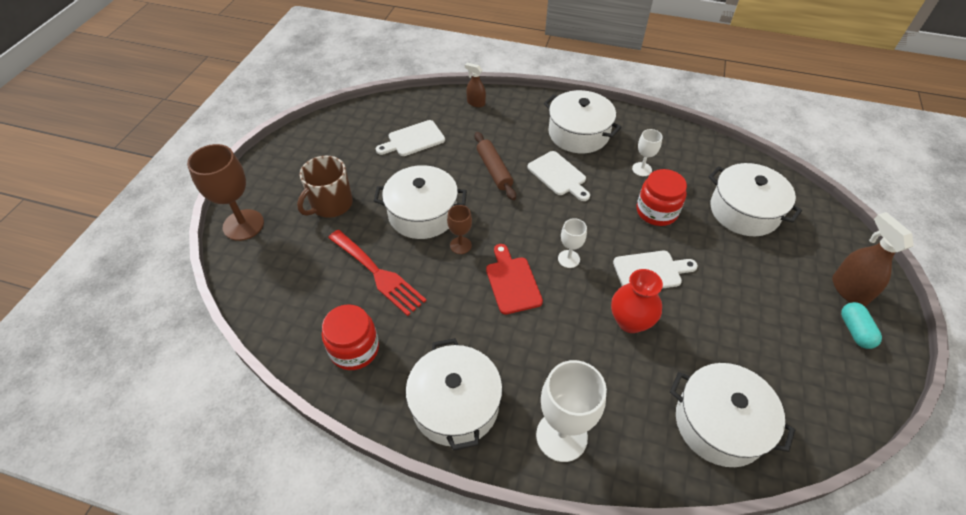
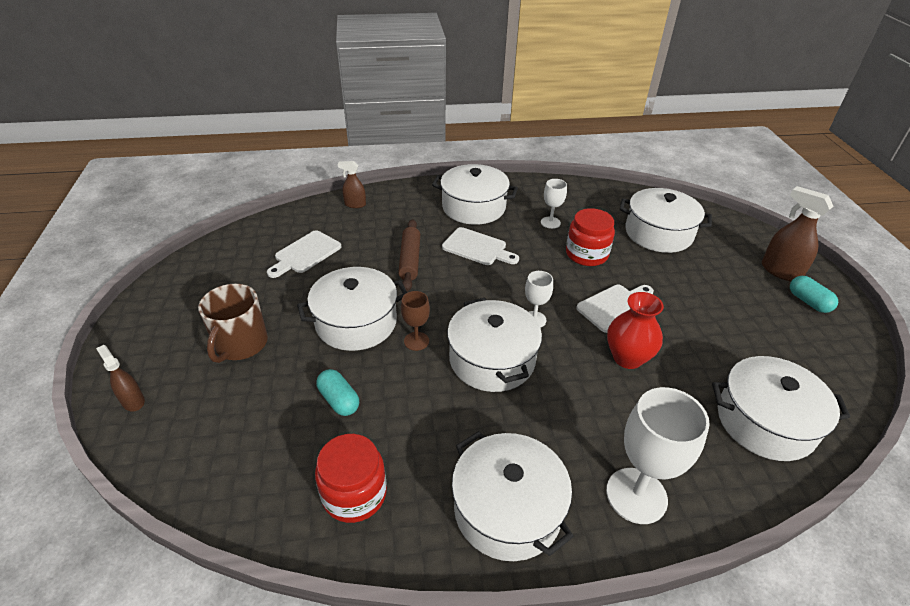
camera: 25 degrees left, 10 degrees down
brown goblet [187,144,264,241] -> brown spray bottle [96,345,145,411]
red fork [328,230,427,316] -> turquoise capsule [317,369,359,416]
brown rolling pin [475,132,516,200] -> brown rolling pin turned 45 degrees clockwise [398,219,420,292]
red cutting board [486,244,543,314] -> white pot [447,297,542,392]

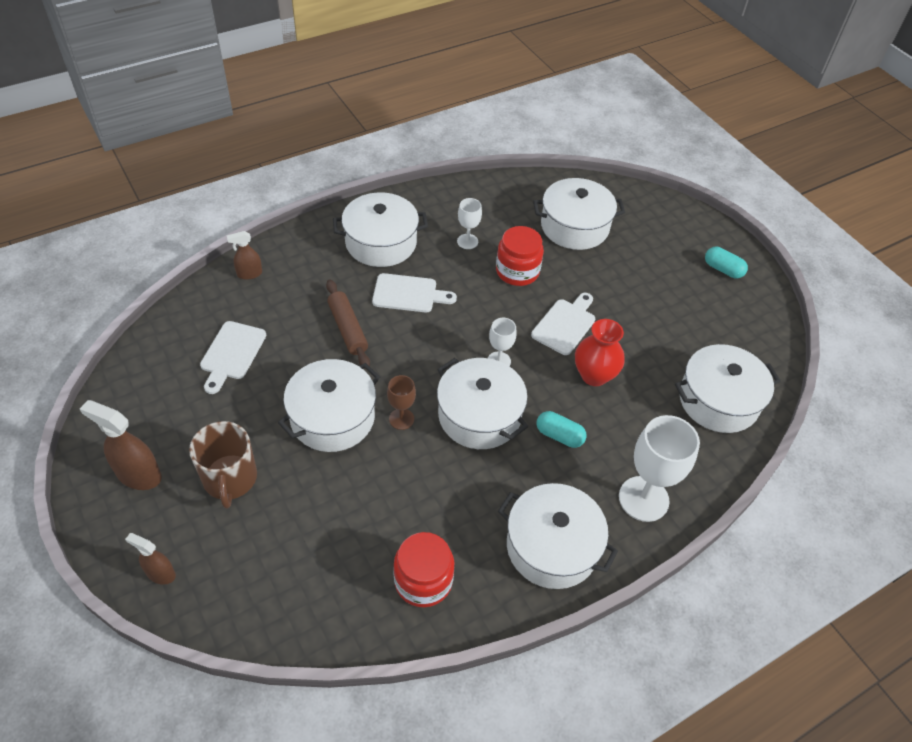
camera: 25 degrees left, 10 degrees up
turquoise capsule [317,369,359,416] -> turquoise capsule moved to [537,411,586,448]
brown spray bottle [762,186,833,281] -> brown spray bottle moved to [80,400,162,490]

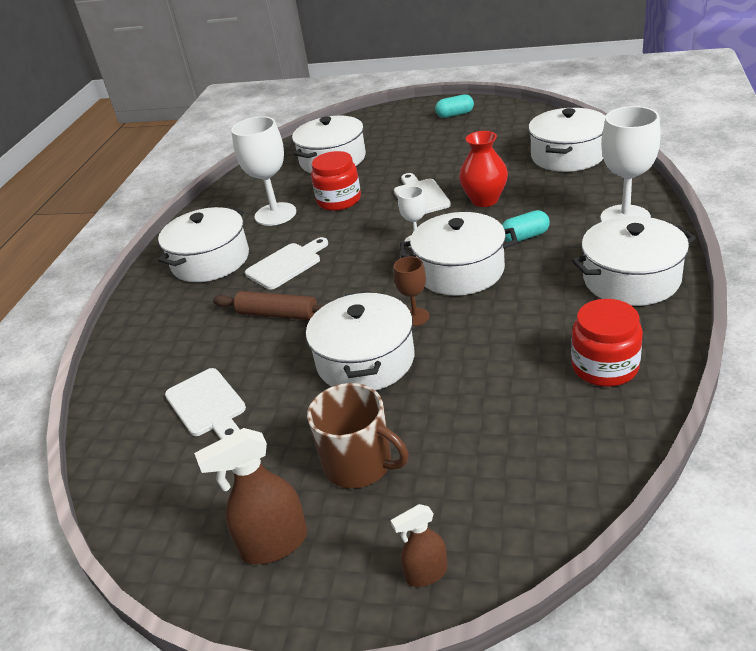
camera: 40 degrees left, 15 degrees down
brown spray bottle [227,231,262,280] -> none
white goblet [457,198,482,249] -> white goblet [231,116,296,226], size x1.89

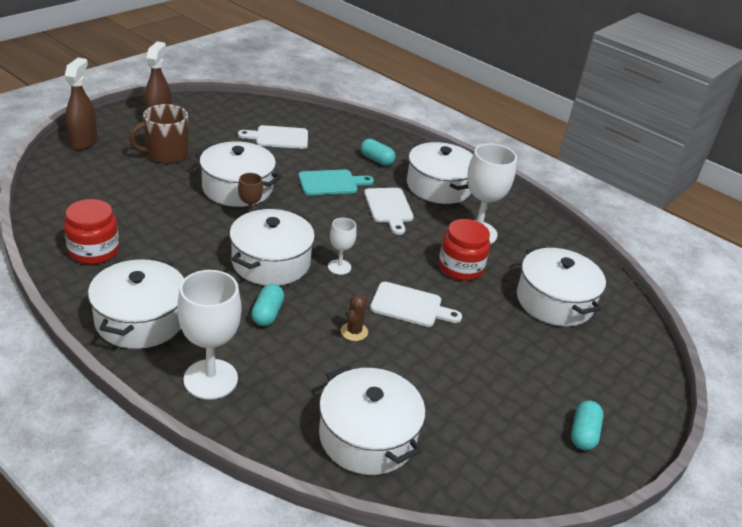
camera: 110 degrees right, 0 degrees up
brown rolling pin [213,291,325,320] -> turquoise cutting board [298,170,374,195]
brown spray bottle [391,504,447,587] -> brown spray bottle [65,58,97,150], size x1.66
red vase [459,131,508,207] -> brown cactus [341,295,368,341]
none -> turquoise capsule [360,139,396,166]

